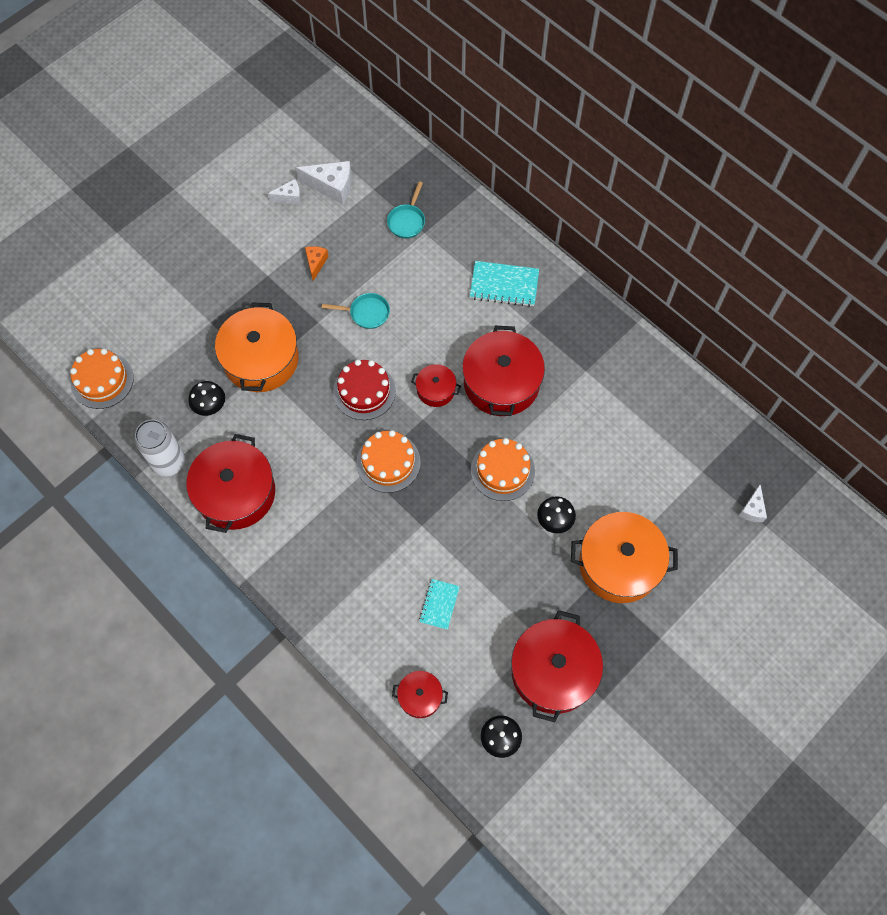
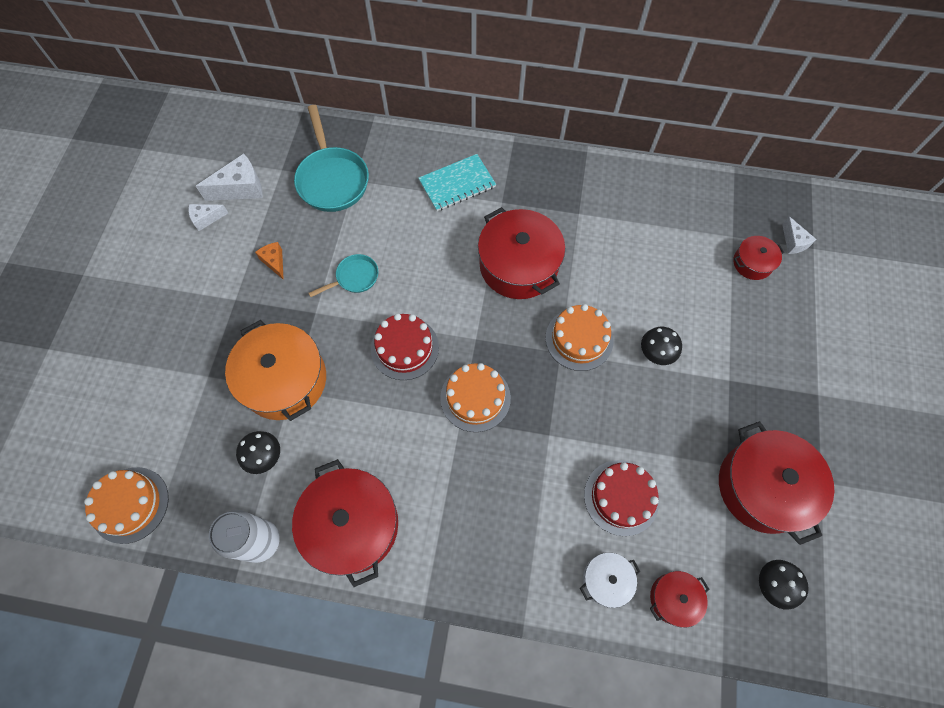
camera: 35 degrees left, 0 degrees up
white cheese [268,179,301,204] -> white cheese turned 150 degrees counterclockwise [188,204,228,231]
turquoise pan [387,181,425,238] -> turquoise pan [294,105,369,212], size x1.84
red pot [411,364,461,407] -> red pot moved to [733,236,784,280]
turquoise notebook [419,579,460,630] -> red cake [584,460,659,536]
orange pot [571,512,678,603] -> none
none -> white pot [580,552,640,608]

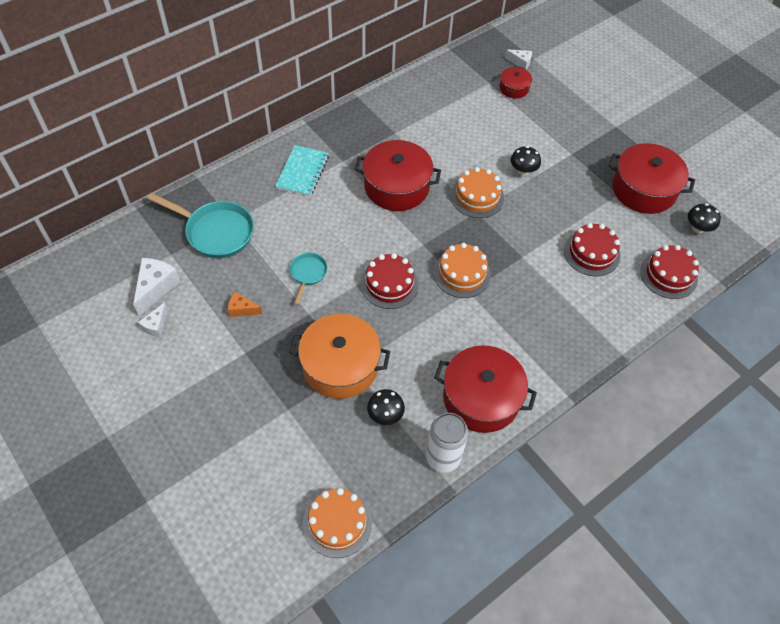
camera: 50 degrees left, 10 degrees down
white pot [580,552,640,608] -> none
red pot [650,571,709,628] -> red cake [640,245,699,299]

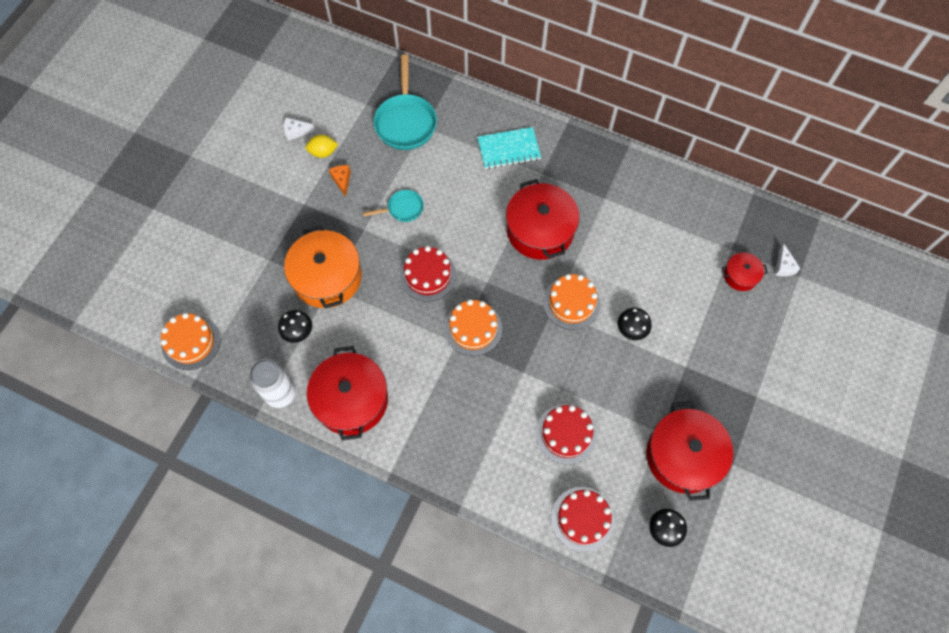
camera: 65 degrees right, 10 degrees up
white cheese [133,258,180,316] -> none
none -> yellow lemon [305,135,338,158]

